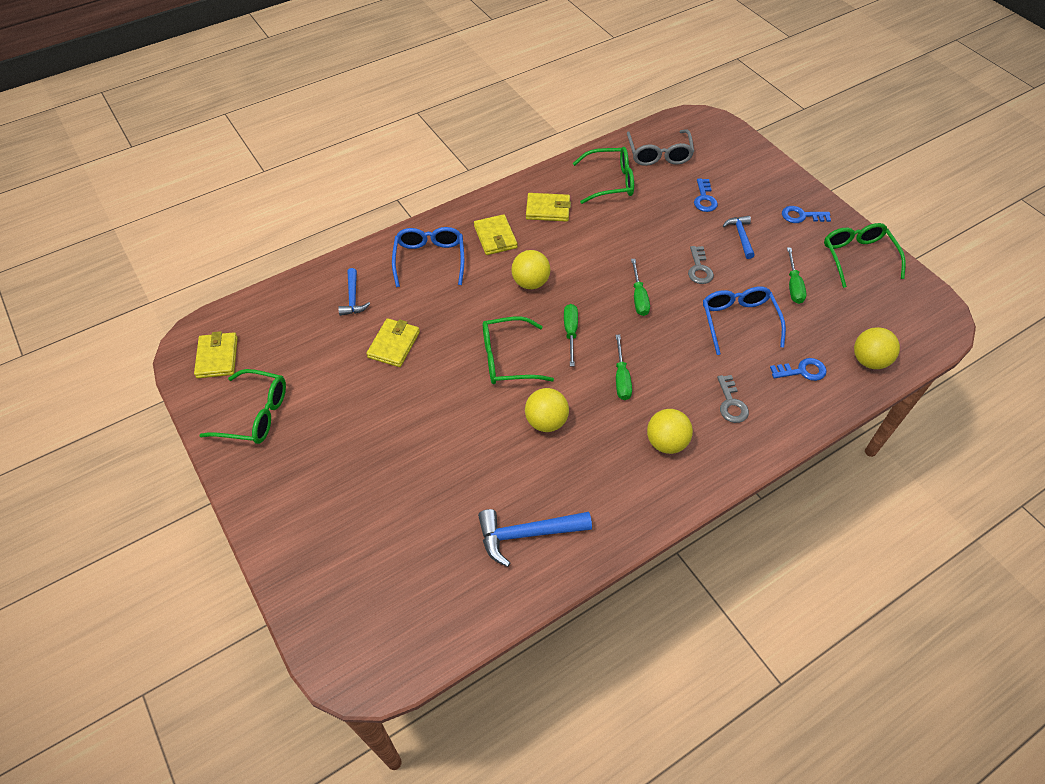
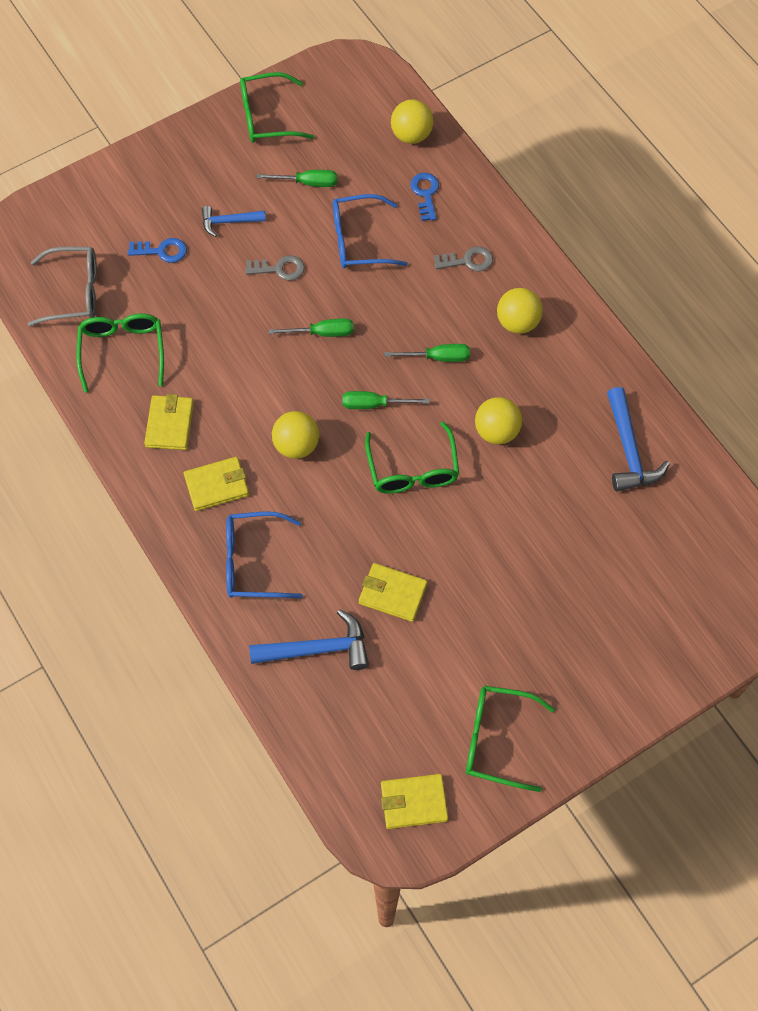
camera: 90 degrees left, 10 degrees up
green glasses [199,369,286,444] -> green glasses turned 90 degrees counterclockwise [466,686,555,792]
blue hammer [338,268,370,316] -> blue hammer [249,609,369,670], size x1.60
blue key [782,206,831,223] -> none

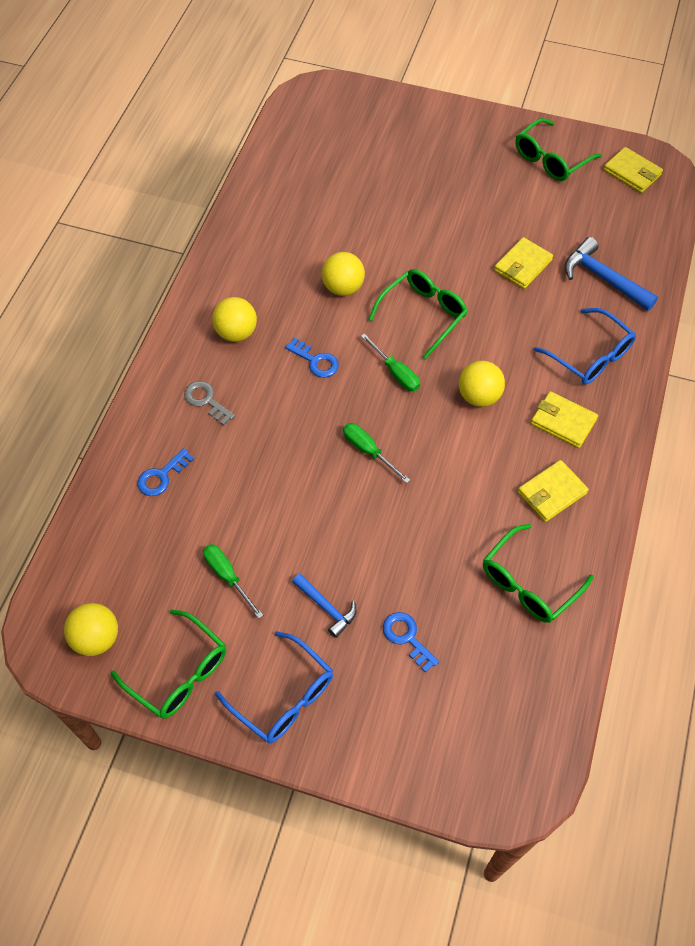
camera: 130 degrees left, 5 degrees down
grey glasses [27,247,97,326] -> none
grey key [245,255,305,281] -> none
blue glasses [333,194,408,268] -> blue glasses moved to [215,631,333,743]
yellow wallet [359,563,428,622] -> yellow wallet turned 60 degrees clockwise [494,237,553,289]
green screwdriver [384,344,470,362] -> blue key [285,338,339,378]
yellow ball [391,100,433,144] -> yellow ball moved to [64,603,118,656]
green glasses [466,686,555,792] -> green glasses turned 75 degrees clockwise [515,118,602,181]
blue hammer [607,387,670,492] -> none

